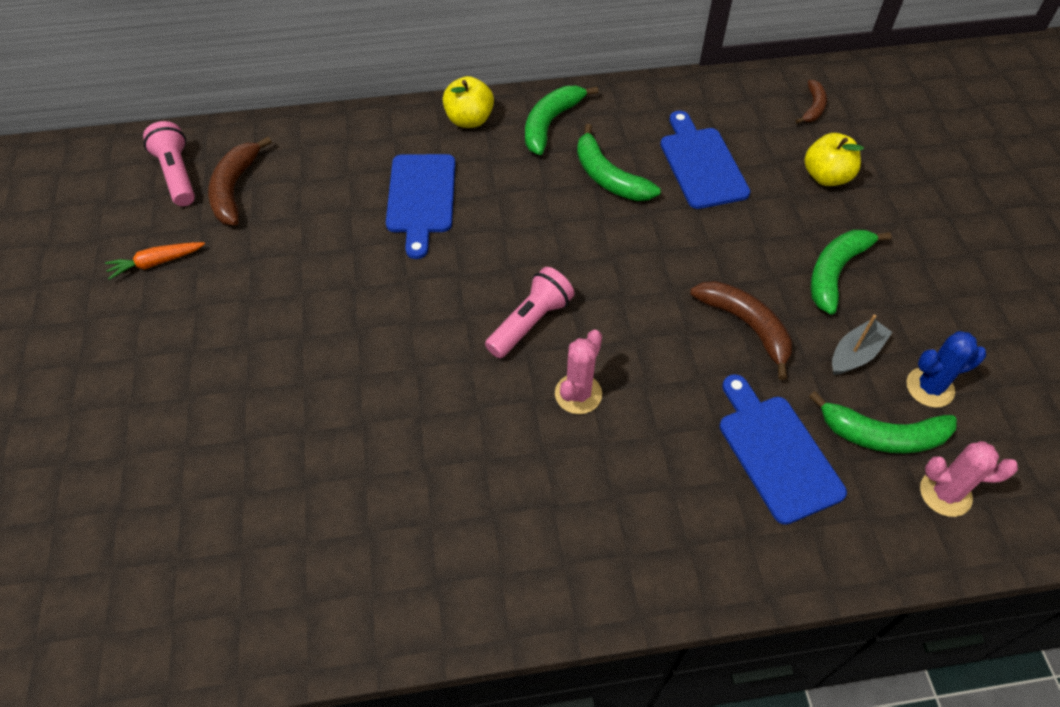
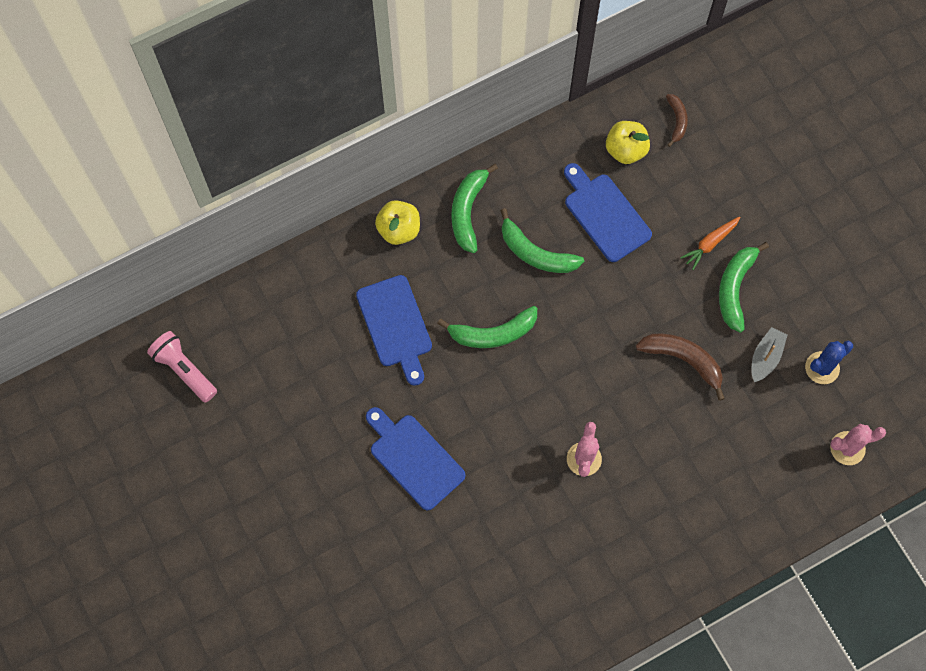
camera: 20 degrees left, 15 degrees up
orange carrot [105,242,205,280] -> orange carrot moved to [680,216,741,270]
brown banana [208,137,272,225] -> none
pink flashlight [485,267,574,358] -> none
blue cutting board [720,374,847,525] -> blue cutting board moved to [366,407,466,511]
yellow apple [805,133,864,186] -> yellow apple moved to [606,121,650,164]
green banana [809,391,957,453] -> green banana moved to [437,306,537,348]

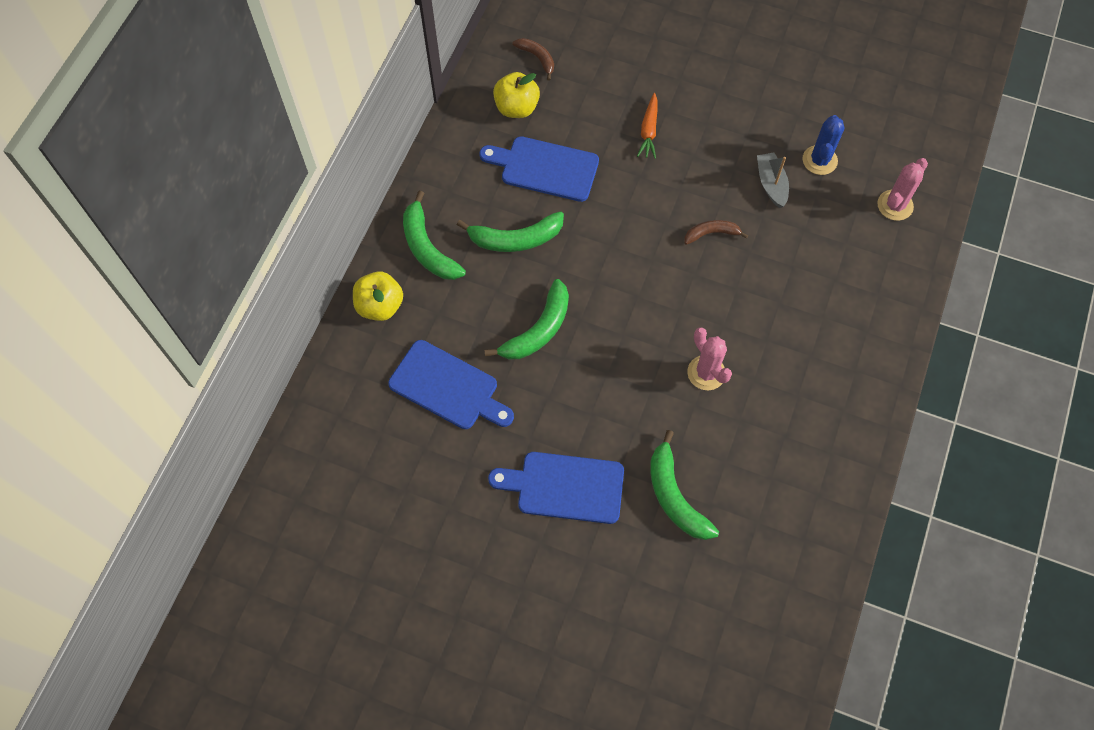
camera: 40 degrees left, 5 degrees down
pink flashlight [147,331,217,403] -> none
brown banana [636,334,725,401] -> brown banana [684,220,748,245], size x0.60
green banana [719,242,769,333] -> green banana moved to [650,430,719,540]

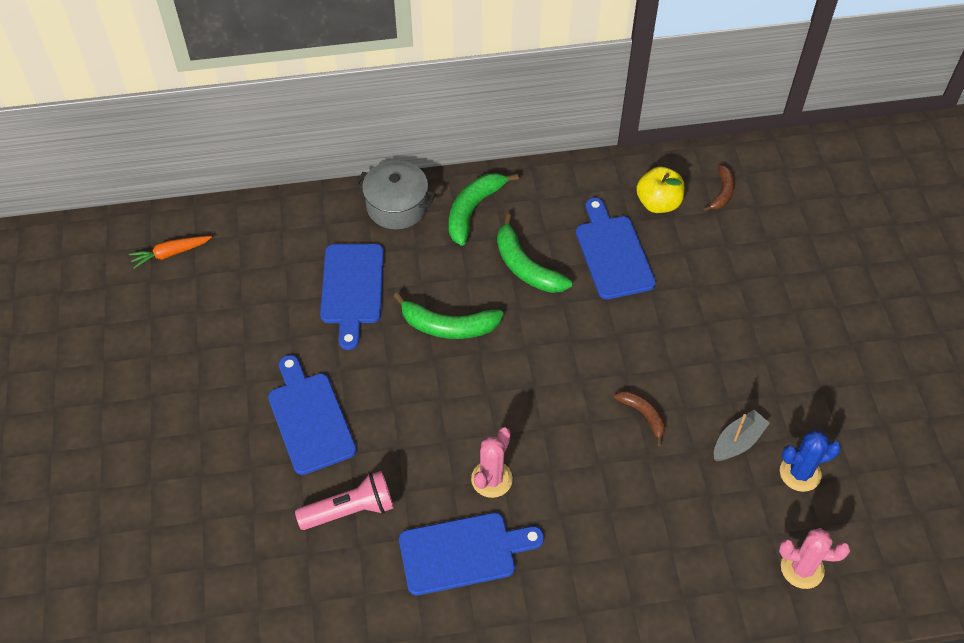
camera: 60 degrees right, 10 degrees down
yellow apple [353,271,403,321] -> grey pot [355,160,436,229]
orange carrot [637,93,658,159] -> orange carrot moved to [129,236,212,269]
green banana [650,430,719,540] -> pink flashlight [295,471,394,530]
none -> blue cutting board [399,513,544,595]

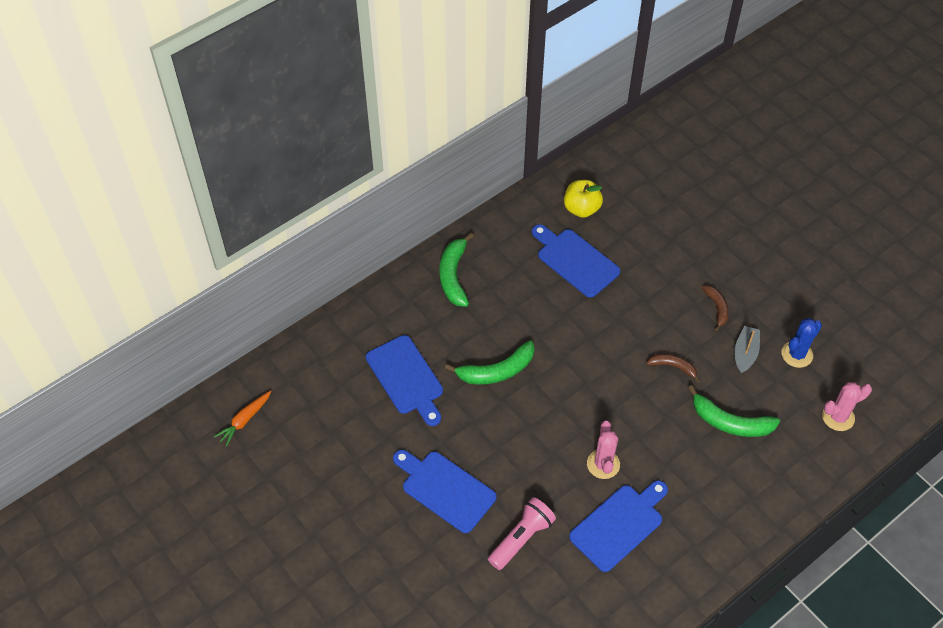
camera: 30 degrees left, 0 degrees up
grey pot [355,160,436,229] -> none
green banana [497,214,572,293] -> green banana moved to [688,385,780,437]
brown banana [703,165,735,211] -> brown banana moved to [702,285,729,331]

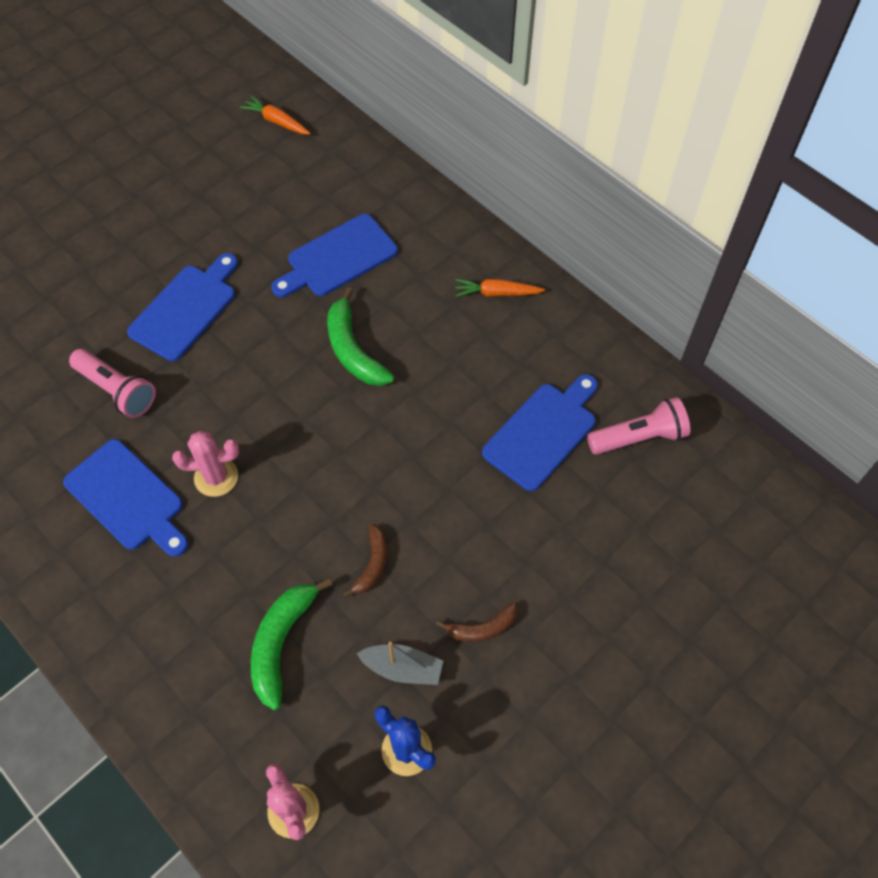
camera: 85 degrees right, 5 degrees up
green banana [439,233,474,307] -> orange carrot [455,279,545,297]
yellow apple [564,180,603,218] -> pink flashlight [587,397,690,455]

